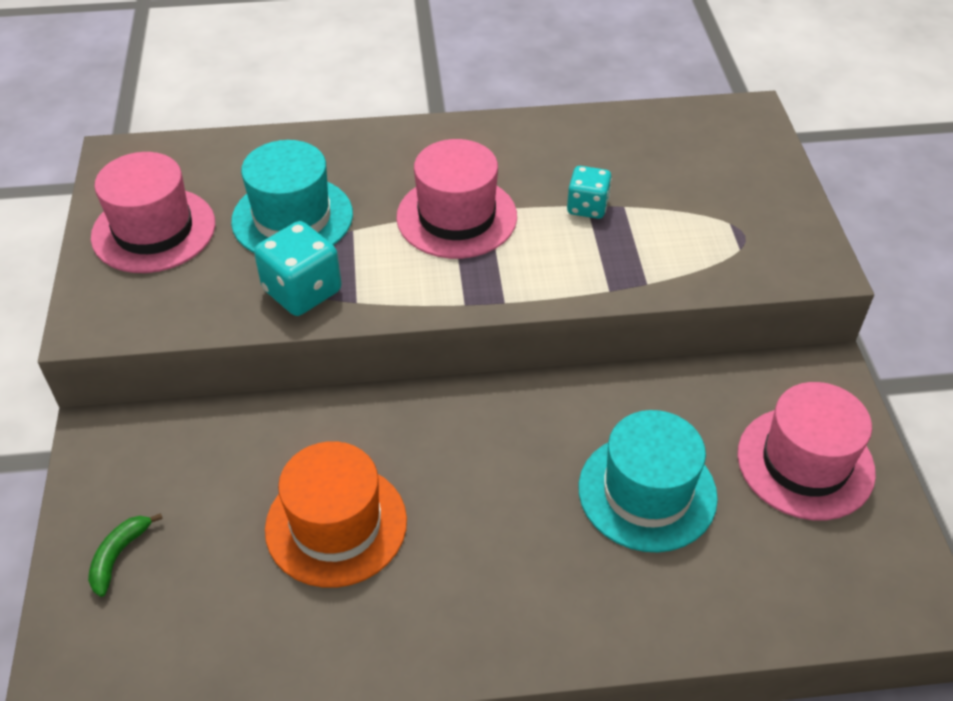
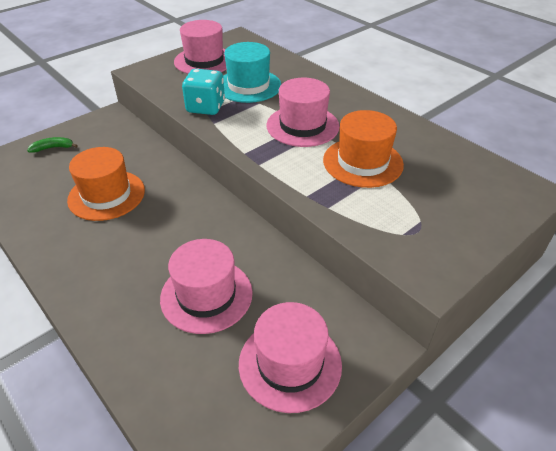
camera: 55 degrees right, 5 degrees down
turquoise dice [567,166,612,219] -> orange hat [323,110,404,188]
turquoise hat [579,410,718,552] -> pink hat [160,239,253,334]

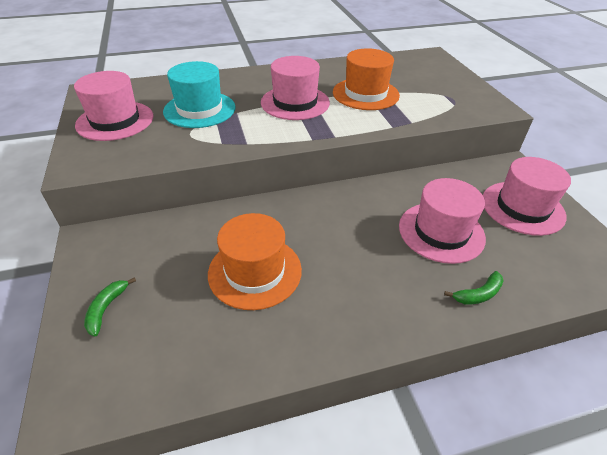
camera: 65 degrees left, 0 degrees up
turquoise dice [182,69,225,115] -> none
none -> green banana [444,271,504,304]

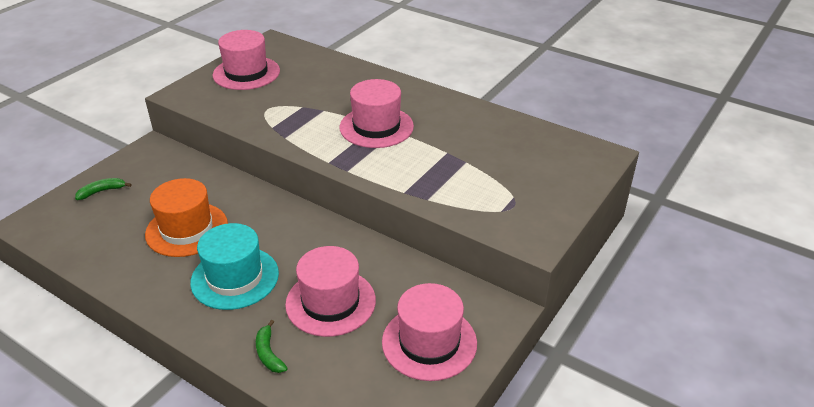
camera: 50 degrees right, 5 degrees down
turquoise hat [163,61,236,128] -> turquoise hat moved to [190,223,279,310]
orange hat [333,48,400,110] -> none
green banana [444,271,504,304] -> green banana turned 45 degrees clockwise [256,320,288,373]

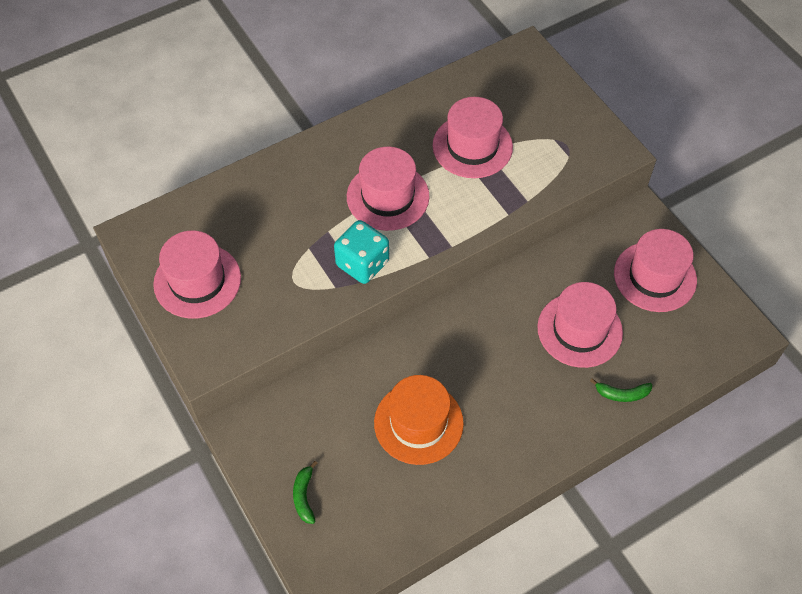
camera: 65 degrees left, 20 degrees up
turquoise hat [190,223,279,310] -> none
none -> turquoise dice [334,220,389,284]
none -> pink hat [432,97,513,178]

